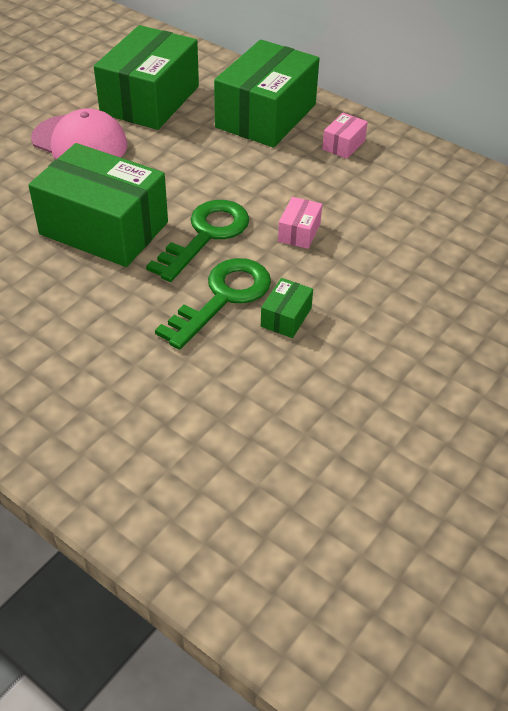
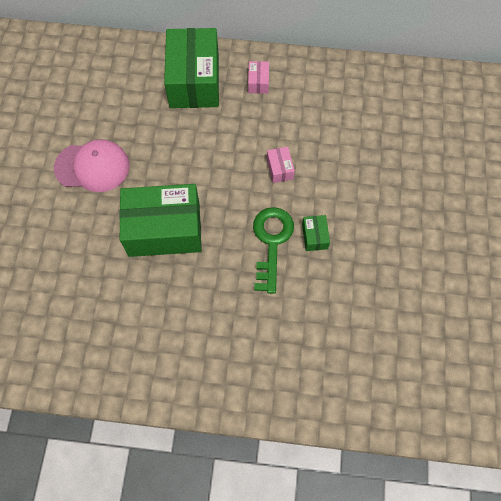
camera: 30 degrees left, 20 degrees up
green box [94,25,199,130] -> none
green key [146,200,249,282] -> none

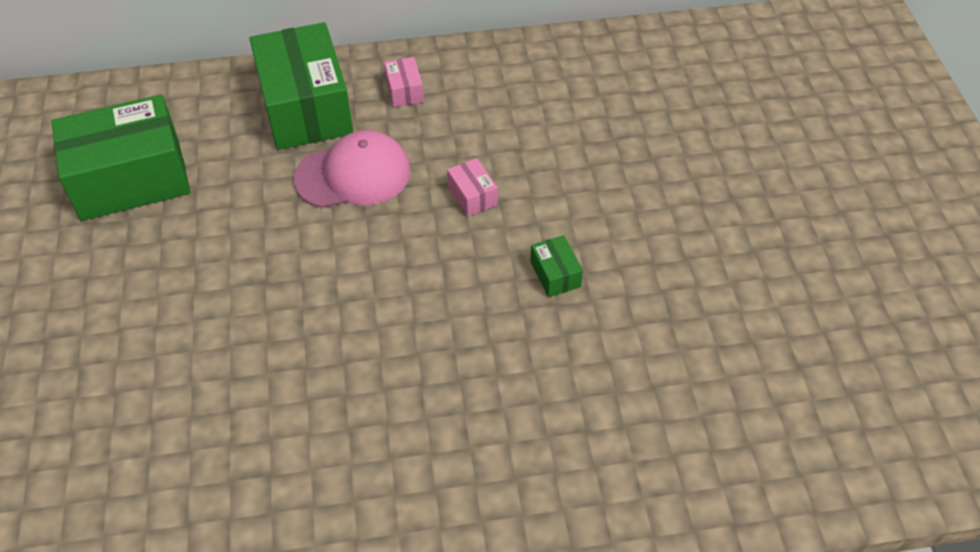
camera: 15 degrees left, 15 degrees down
pink cap [54,139,130,192] -> pink cap moved to [294,130,411,208]
green box [119,184,202,257] -> green box moved to [51,95,191,221]
green key [253,207,294,294] -> none

